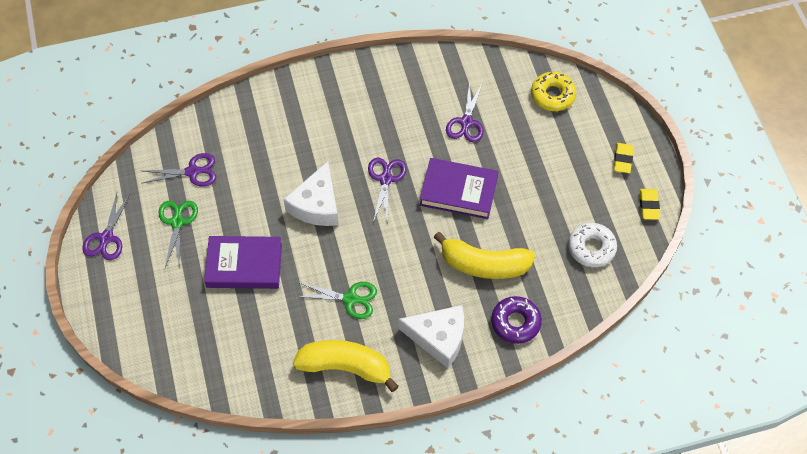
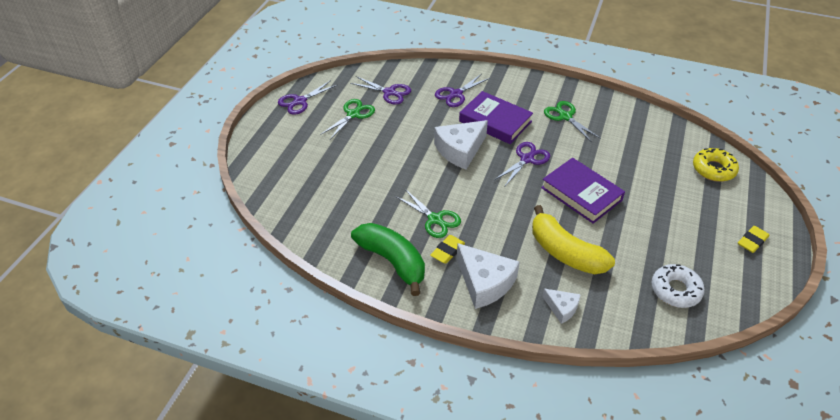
camera: 35 degrees right, 15 degrees down
purple book [204,236,282,289] -> purple book moved to [459,91,533,144]
yellow banana [293,340,399,392] -> green banana [351,223,425,296]
purple scissors [446,81,483,142] -> purple scissors moved to [435,74,490,107]
purple donut [491,296,542,344] -> white cheese [542,289,581,324]
yellow eraser [640,189,660,220] -> yellow eraser moved to [430,235,465,264]
none -> green scissors [544,101,601,142]

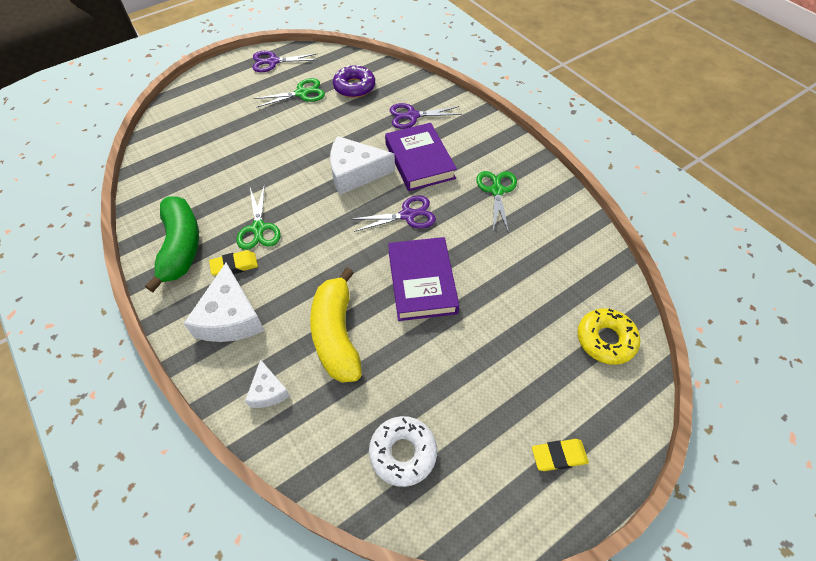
camera: 35 degrees right, 10 degrees up
purple scissors [350,76,411,105] -> purple donut [333,65,375,98]

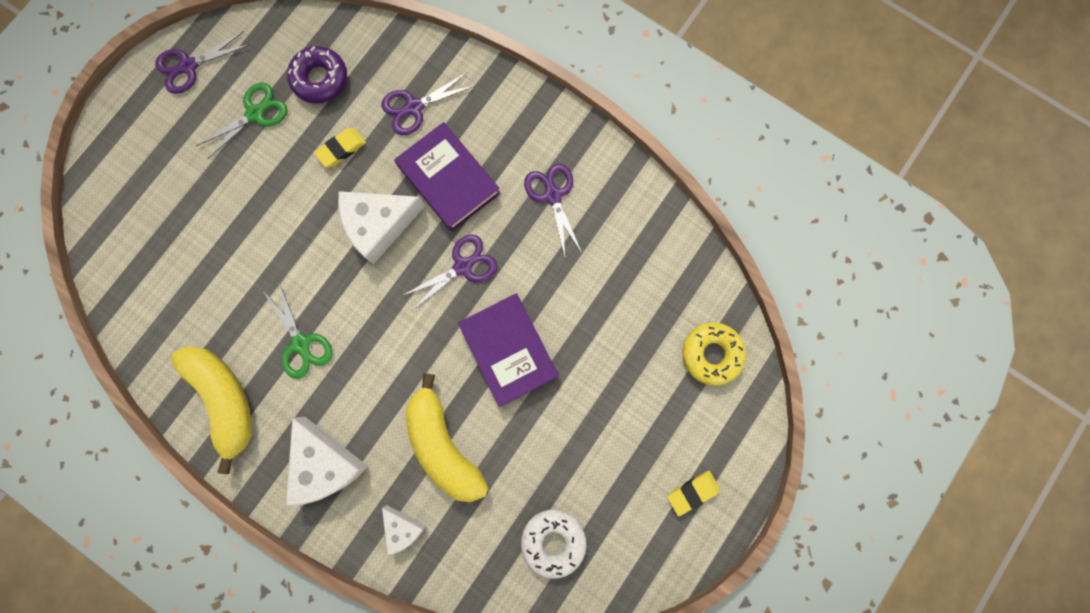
camera: 20 degrees left, 25 degrees up
green banana [145,196,199,292] -> yellow banana [171,346,252,474]
yellow eraser [209,250,258,276] -> yellow eraser moved to [314,128,366,168]
green scissors [476,171,517,233] -> purple scissors [524,164,582,256]

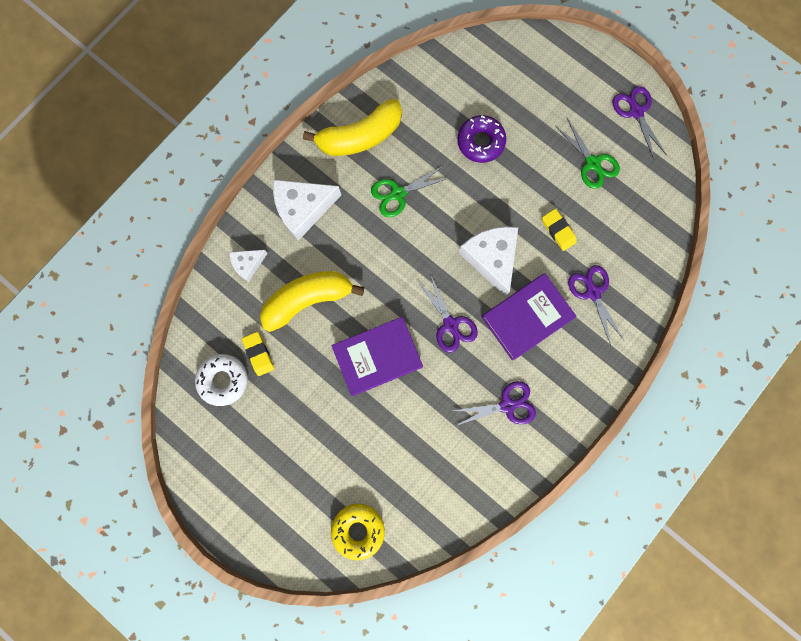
camera: 95 degrees right, 0 degrees up
purple donut [287,46,347,103] -> purple donut moved to [457,115,506,163]
yellow eraser [668,471,720,516] -> yellow eraser moved to [242,332,274,376]

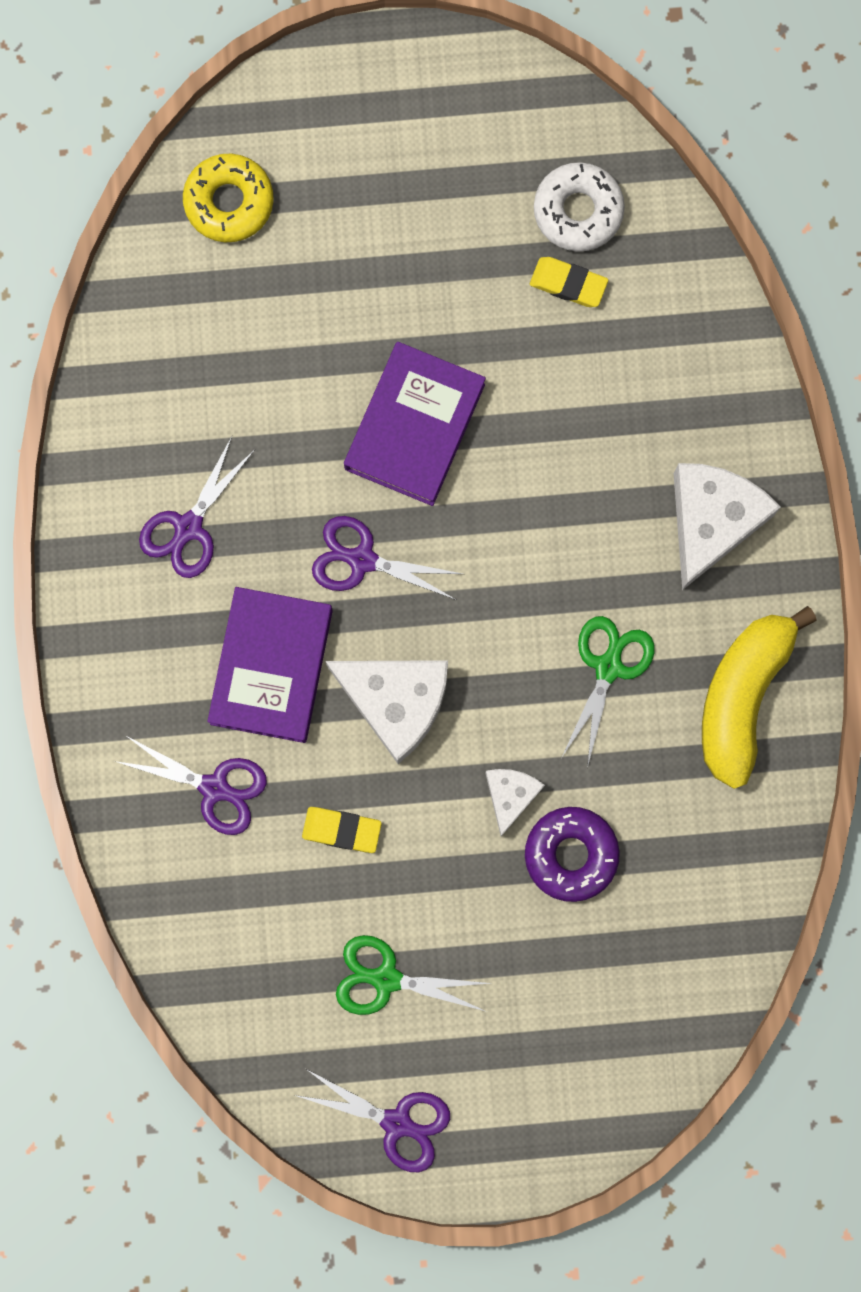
camera: 135 degrees right, 0 degrees up
white cheese [229,250,268,282] -> white cheese moved to [485,769,545,836]
yellow banana [260,271,364,332] -> none

